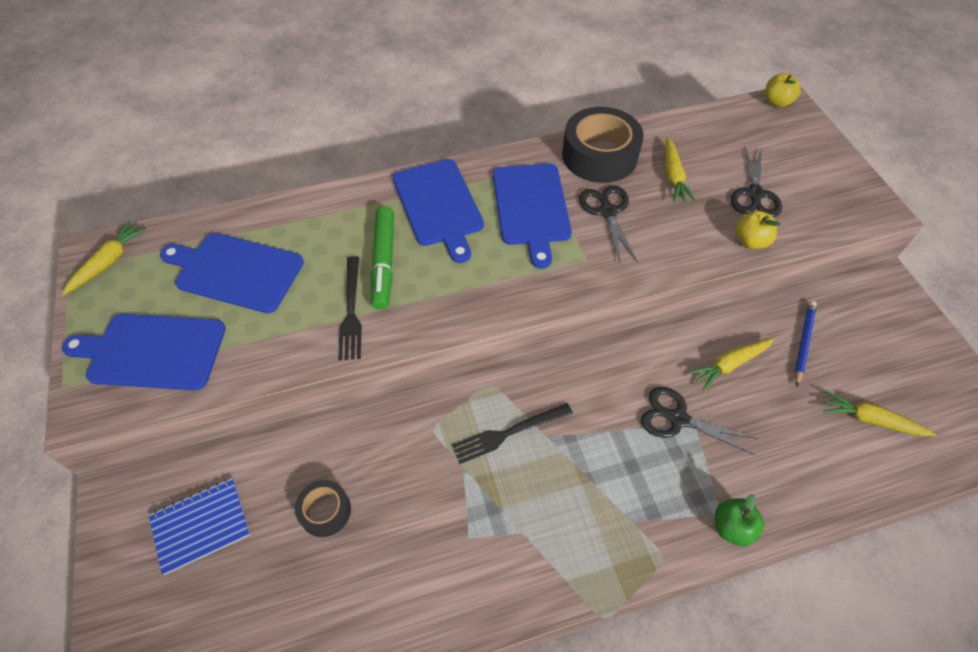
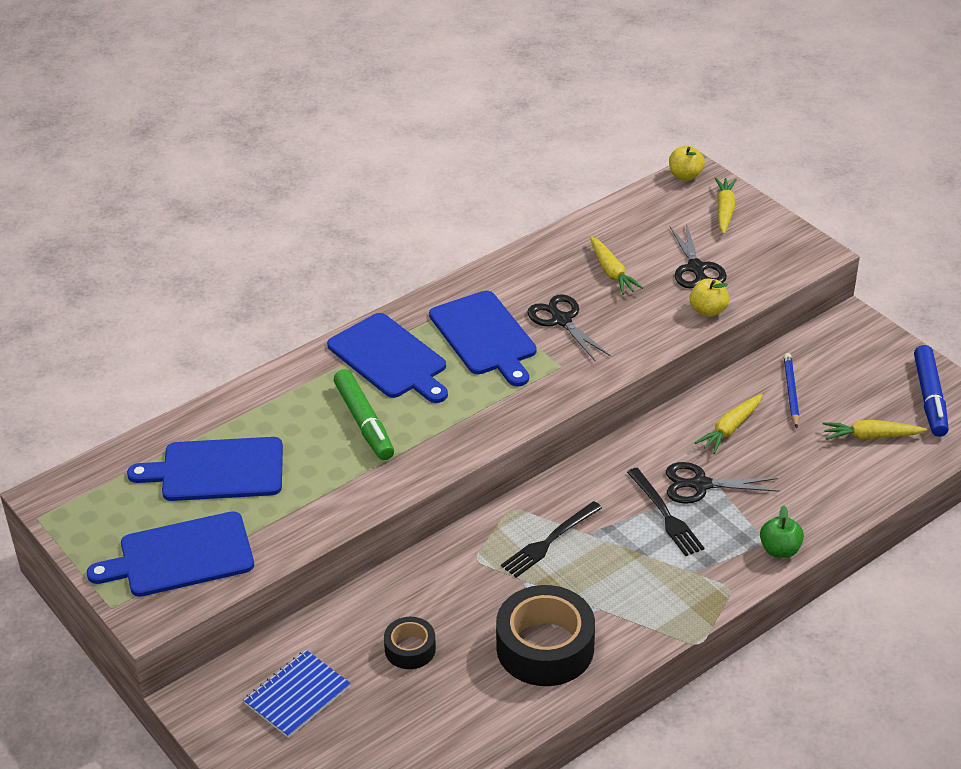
camera: 20 degrees left, 15 degrees down
yellow carrot [62,221,147,295] -> yellow carrot moved to [715,178,737,234]
black fork [338,256,362,360] -> black fork moved to [627,468,704,556]
black tape [562,107,644,183] -> black tape moved to [496,585,595,686]
none -> blue marker [914,345,949,437]

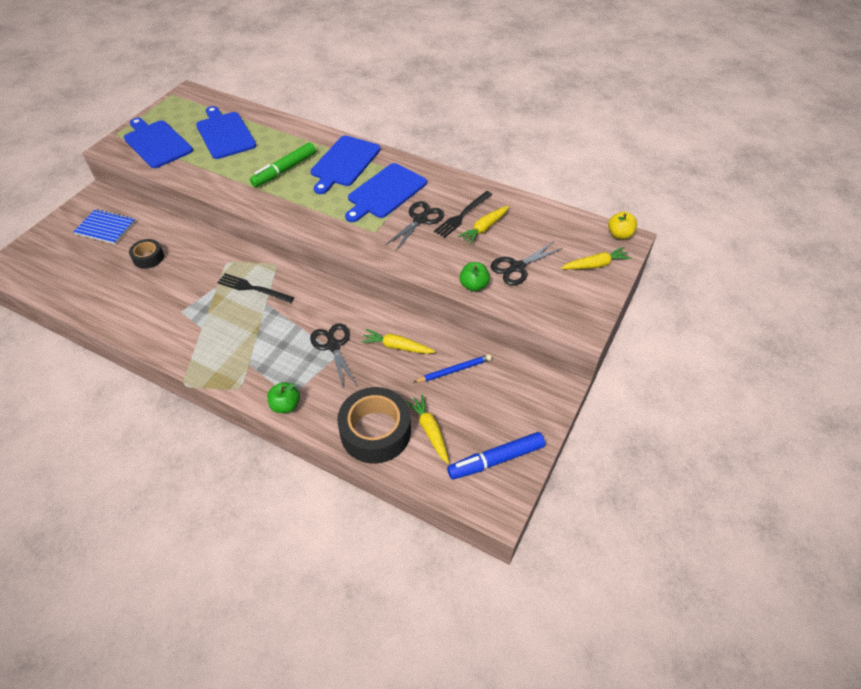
camera: 65 degrees right, 10 degrees up
black tape [496,585,595,686] -> black tape moved to [337,387,411,463]
black fork [627,468,704,556] -> black fork moved to [434,191,492,238]
yellow apple [690,279,729,317] -> green apple [460,262,490,292]

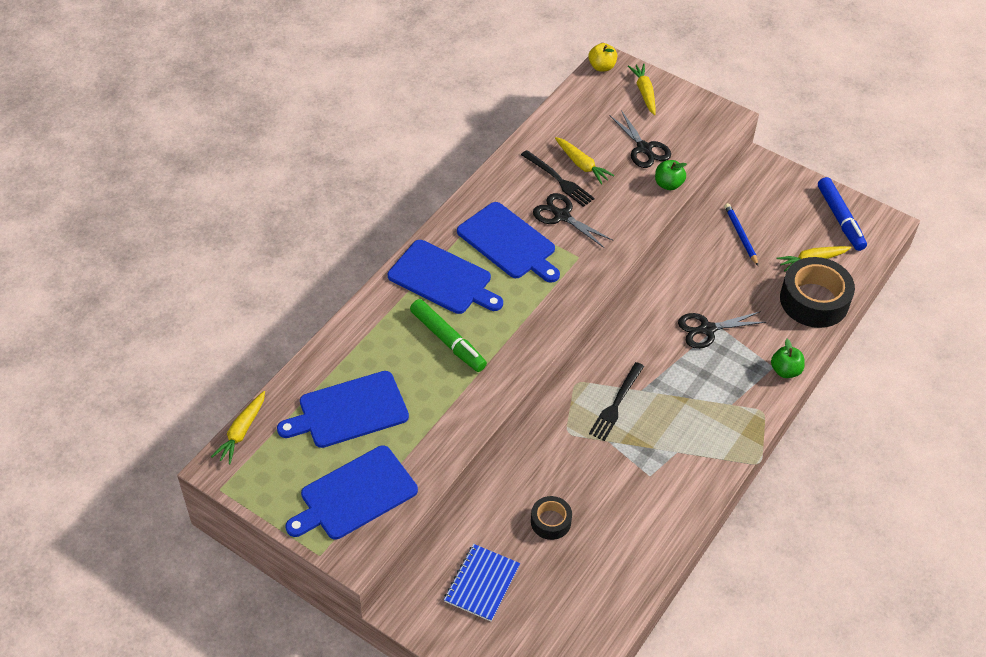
camera: 85 degrees left, 0 degrees up
yellow carrot [361,329,435,354] -> yellow carrot moved to [211,391,265,464]

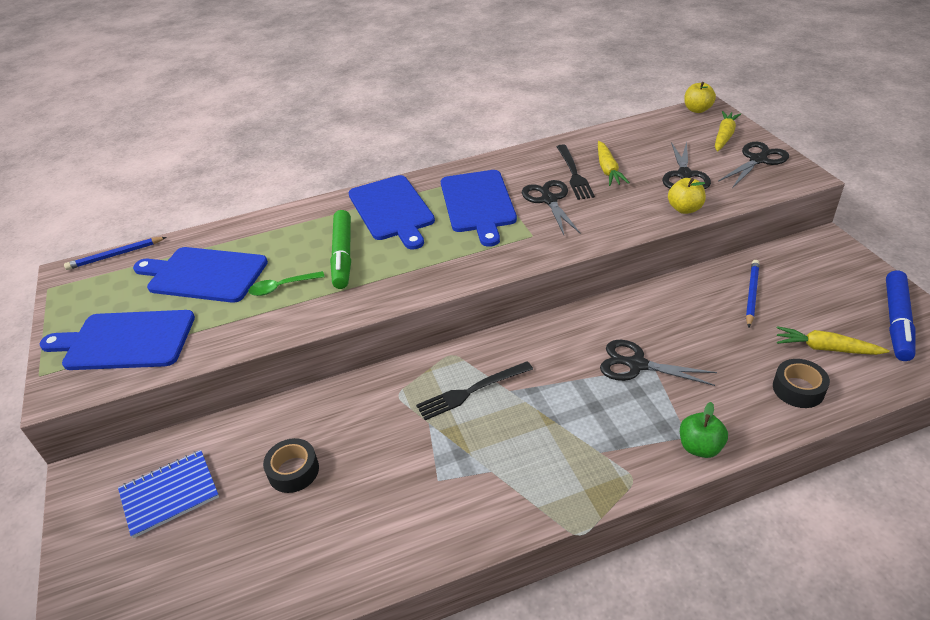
camera: 40 degrees right, 10 degrees down
yellow carrot [211,391,265,464] -> blue pencil [64,237,167,270]
green apple [655,160,687,190] -> yellow apple [668,178,706,214]
black tape [780,257,855,328] -> black tape [773,359,830,408], size x0.52
none -> green spoon [248,271,325,296]
none -> black scissors [718,142,789,188]

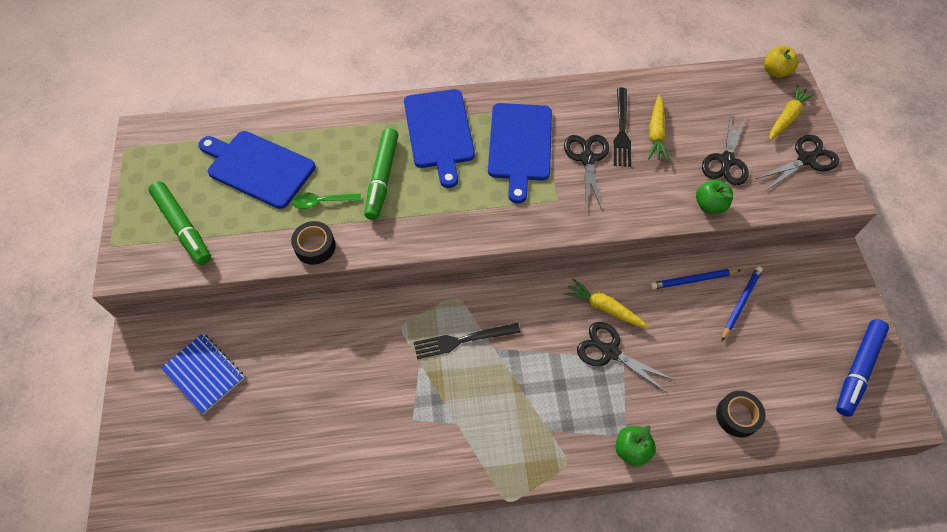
camera: 10 degrees right, 20 degrees up
blue cutting board [40,310,195,370] -> green marker [149,181,211,265]
blue pencil [64,237,167,270] -> blue pencil moved to [650,269,741,289]
blue notebook [118,450,219,538] -> blue notebook turned 60 degrees clockwise [161,333,245,414]
black tape [263,438,319,493] -> black tape moved to [291,221,336,265]
yellow apple [668,178,706,214] -> green apple [696,179,733,214]
yellow carrot [776,326,890,355] -> yellow carrot moved to [564,278,649,328]

